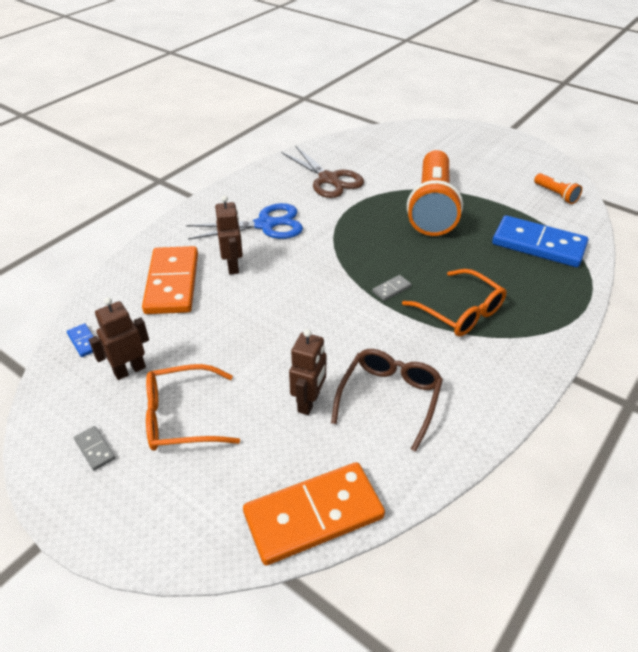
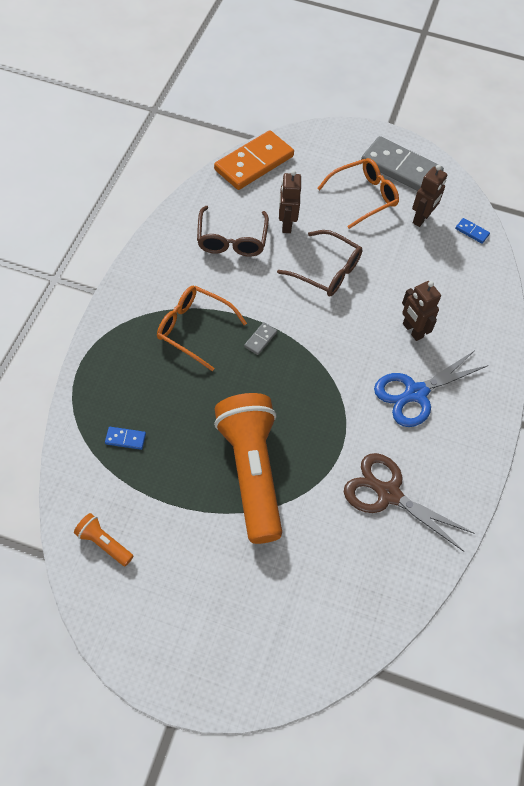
camera: 155 degrees right, 15 degrees up
grey domino [74,426,115,471] -> grey domino [361,136,444,191], size x2.50
orange domino [142,246,198,314] -> none
blue domino [492,215,588,267] -> blue domino [105,427,146,450], size x0.40
none -> brown glasses [277,230,362,297]

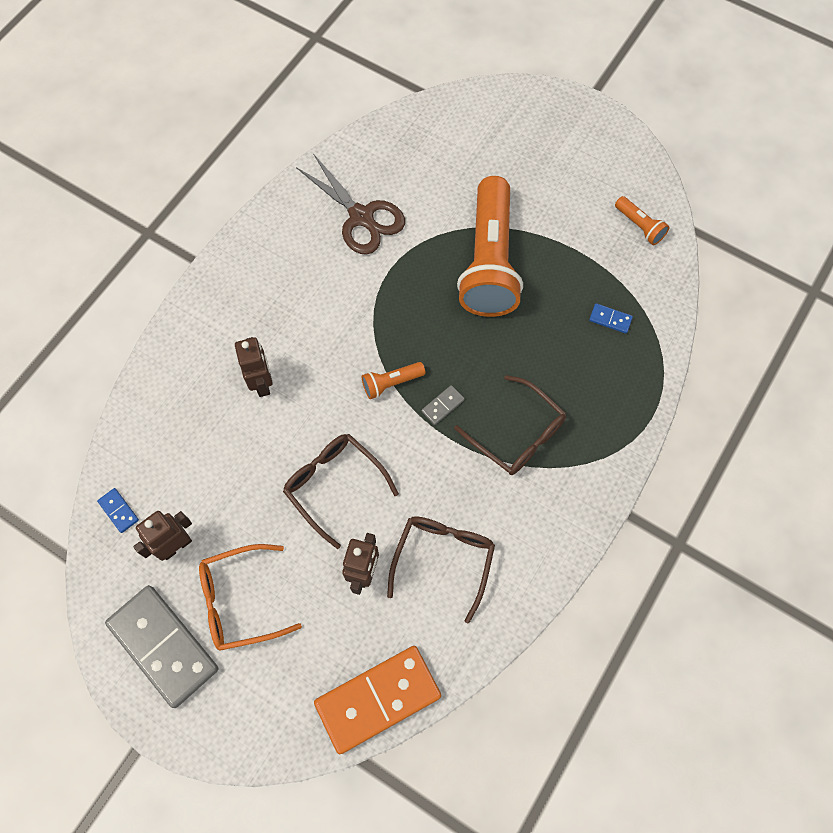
camera: 160 degrees left, 10 degrees up
orange glasses [157,286,247,371] -> brown glasses [454,375,566,475]
blue scissors [374,351,489,427] -> none
none -> orange flashlight [362,362,426,399]

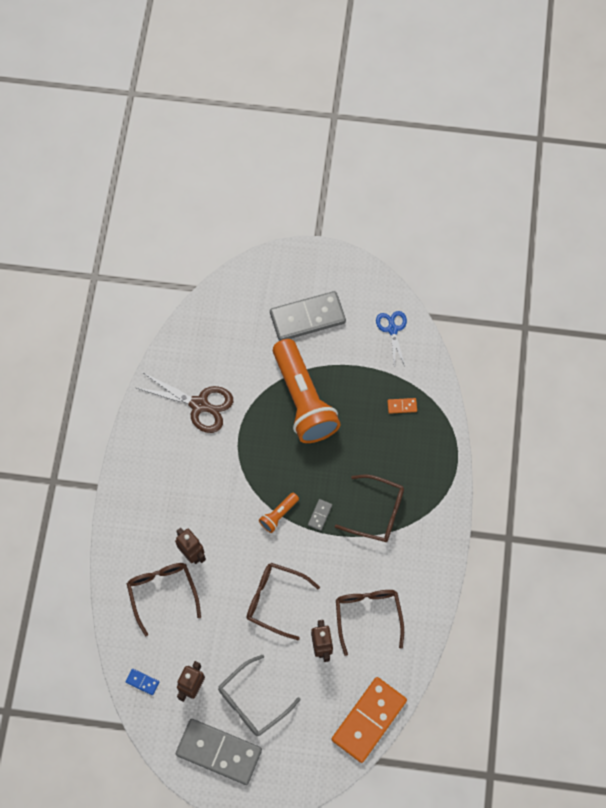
camera: 25 degrees left, 0 degrees up
orange glasses [199,544,302,651] -> grey glasses [218,655,300,736]
blue domino [589,303,633,334] -> orange domino [387,398,417,414]
orange flashlight [615,196,670,245] -> blue scissors [376,311,407,366]
none -> brown glasses [127,563,201,636]
none -> grey domino [270,291,346,341]

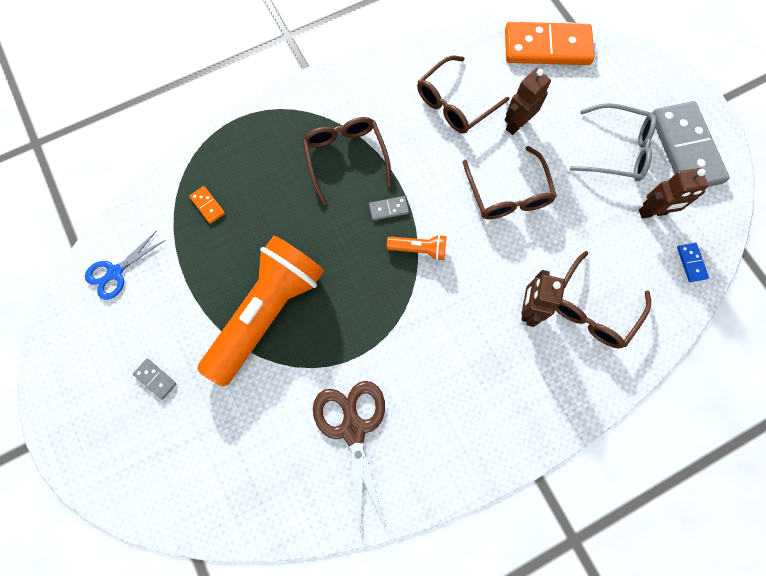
camera: 125 degrees left, 5 degrees up
grey domino [270,291,346,341] -> grey domino [133,359,177,399], size x0.40

